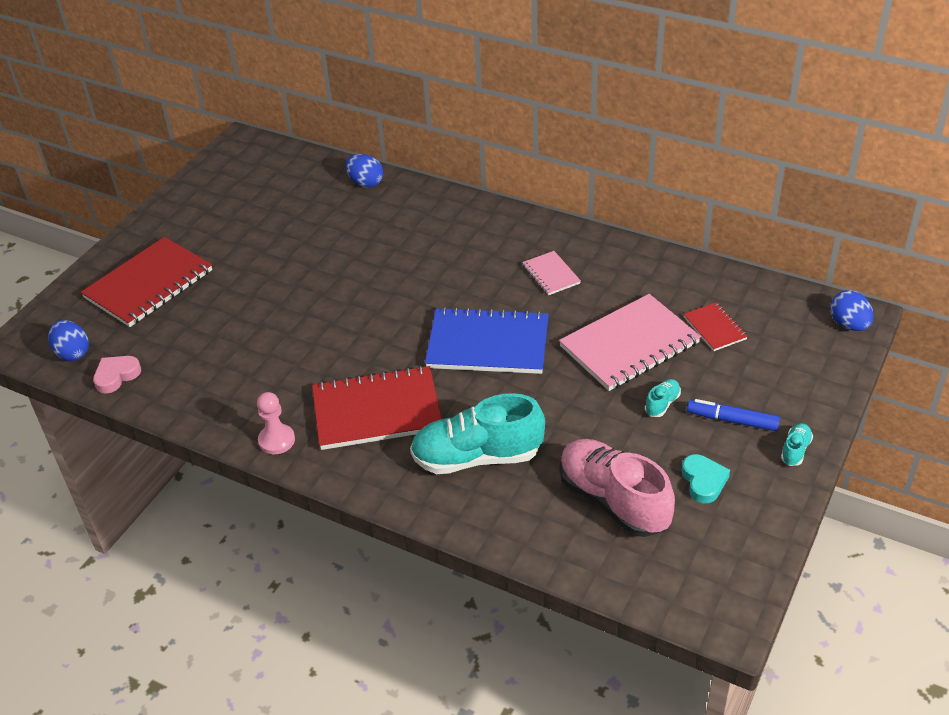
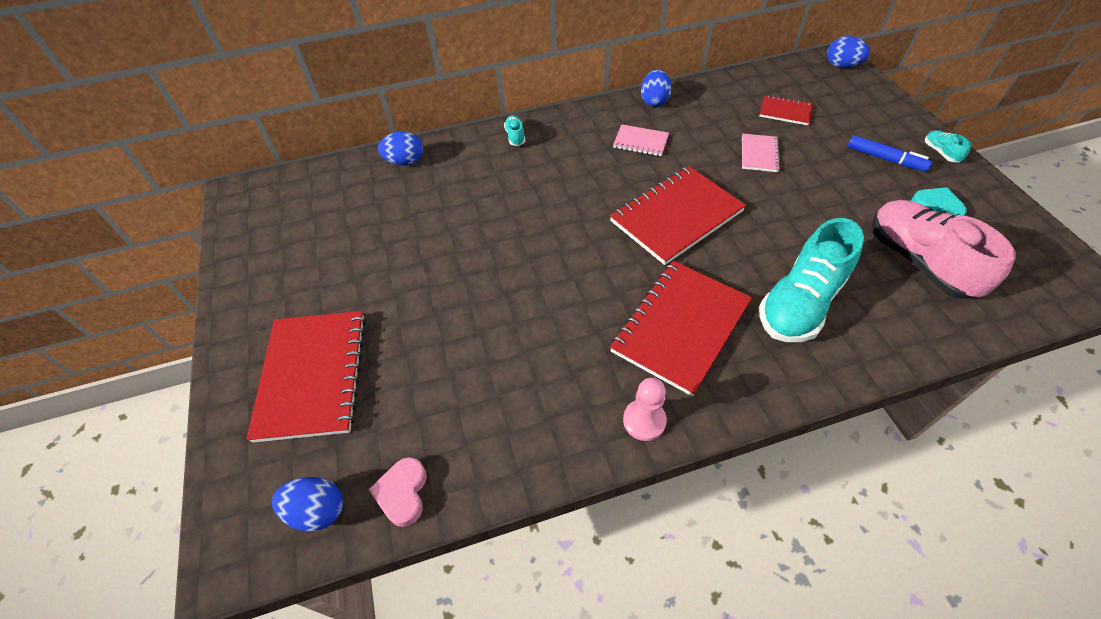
camera: 45 degrees left, 10 degrees up
blue notebook [425,307,549,374] -> red notebook [610,166,746,265]
pink notebook [559,294,701,391] -> pink notebook [742,134,781,172], size x0.49
pink shoe [560,439,675,537] -> pink shoe turned 60 degrees clockwise [872,200,1016,299]
turquoise shoe [645,379,681,417] -> turquoise shoe moved to [504,115,525,146]
blue marker [687,399,780,431] -> blue marker turned 120 degrees counterclockwise [848,135,932,172]
none -> blue egg [641,70,672,107]

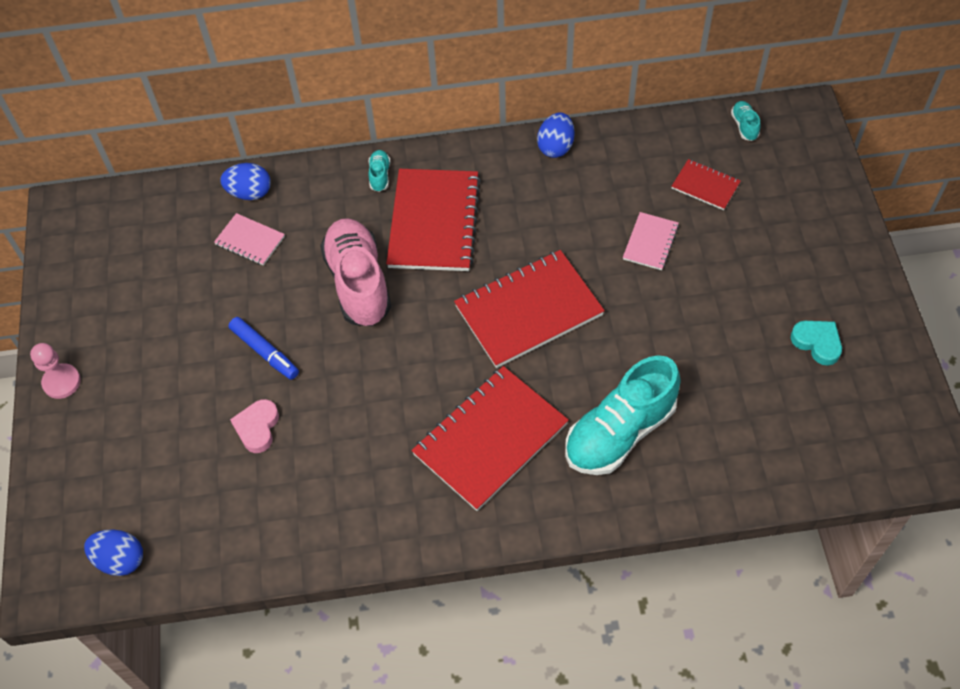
camera: 10 degrees right, 5 degrees up
red notebook [247,311,366,443] -> red notebook moved to [386,169,481,271]
pink heart [368,457,427,527] -> pink heart moved to [230,399,279,453]
pink notebook [613,124,669,156] -> pink notebook moved to [214,213,285,265]
pink pawn [623,377,667,441] -> pink pawn moved to [30,343,81,399]
blue egg [827,36,870,68] -> none
blue marker [848,135,932,172] -> blue marker moved to [228,317,299,380]
pink shoe [872,200,1016,299] -> pink shoe moved to [320,218,391,326]
turquoise shoe [925,130,971,163] -> turquoise shoe moved to [731,101,760,141]

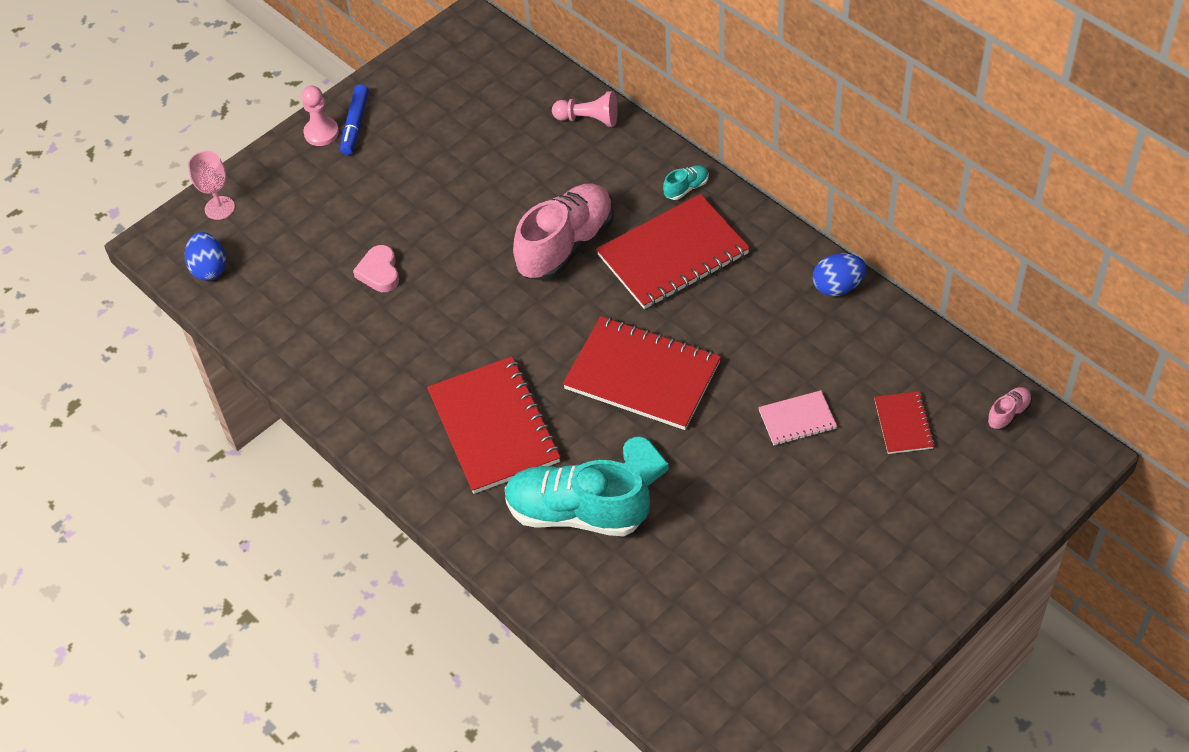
camera: 55 degrees right, 5 degrees down
pink notebook [214,213,285,265] -> none
blue egg [220,163,271,200] -> pink pawn [552,91,618,127]
blue marker [228,317,299,380] -> blue marker moved to [340,84,369,155]
pink heart [230,399,279,453] -> pink heart turned 75 degrees counterclockwise [353,245,399,292]
red notebook [411,366,569,511] -> red notebook turned 60 degrees clockwise [427,356,561,494]
turquoise shoe [731,101,760,141] -> pink shoe [987,387,1032,430]
turquoise heart [791,321,842,366] -> turquoise heart moved to [623,437,668,486]
none -> pink goblet [188,151,235,220]

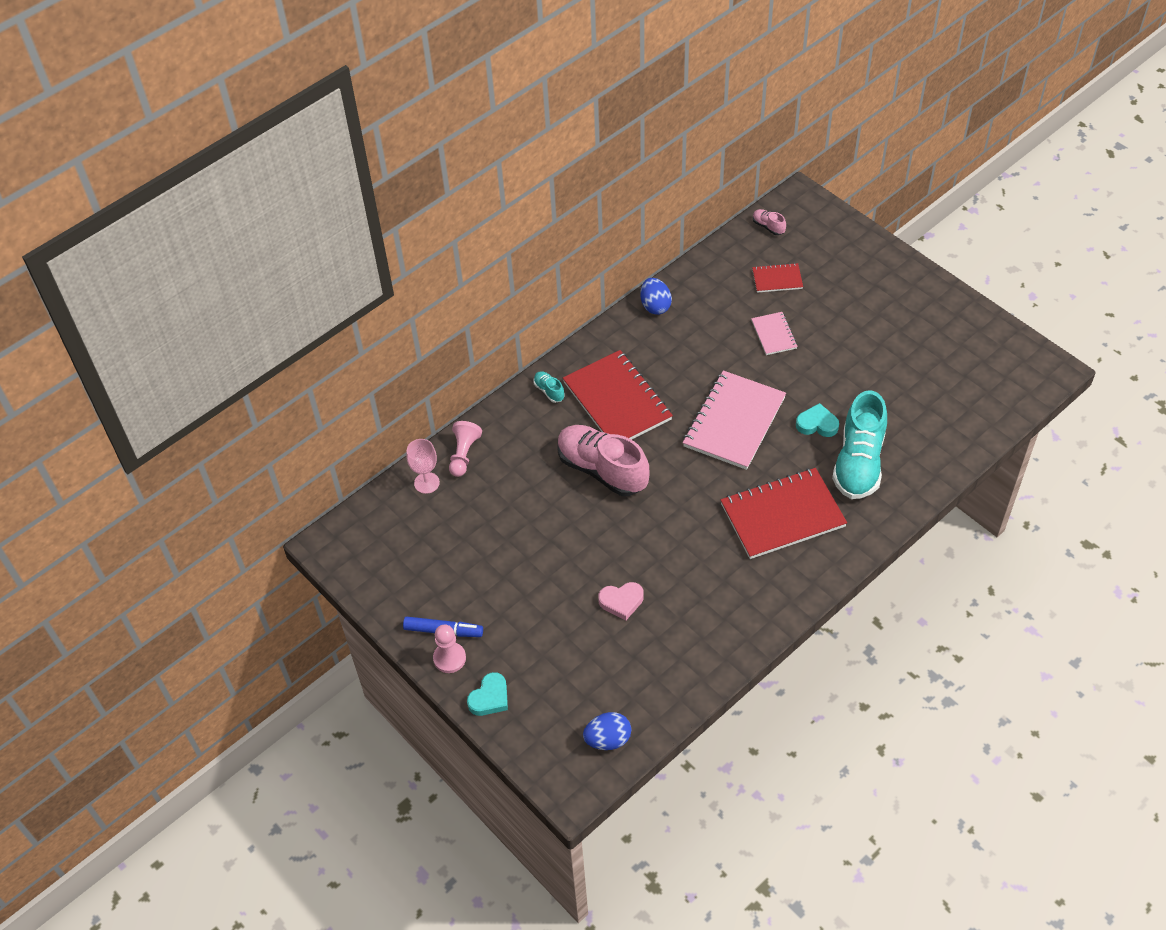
camera: 90 degrees left, 0 degrees up
pink goblet [188,151,235,220] -> pink goblet moved to [406,439,440,494]
red notebook [563,316,721,430] -> pink notebook [683,370,786,470]
none -> turquoise heart [467,672,508,716]

